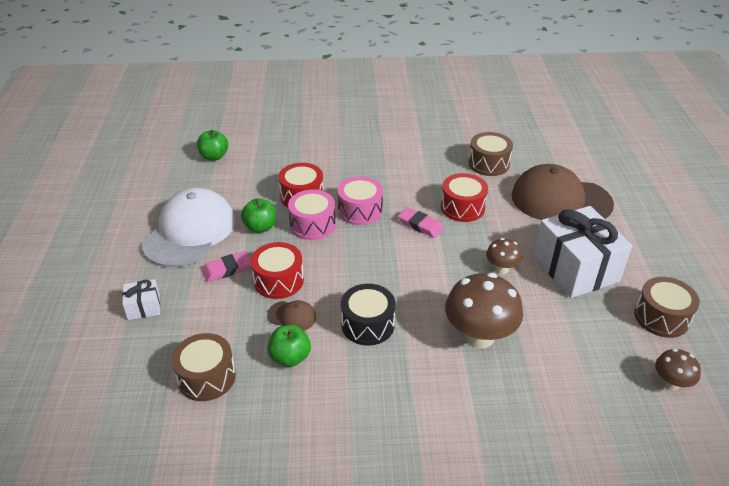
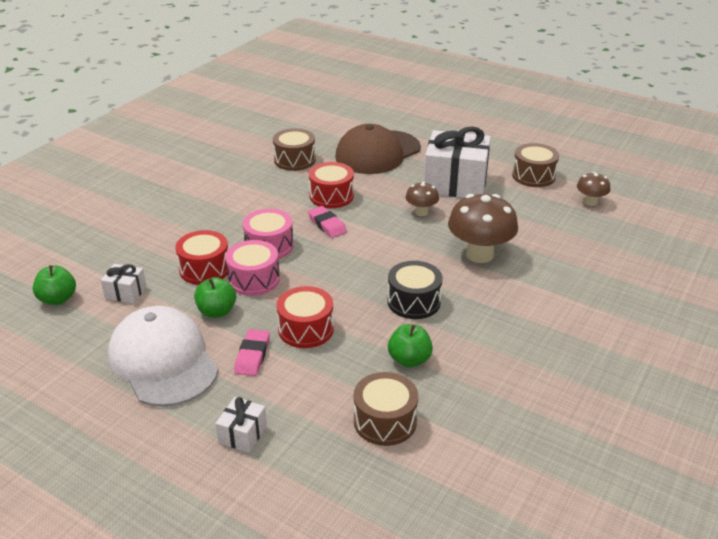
camera: 55 degrees left, 5 degrees down
brown cap [267,300,316,331] -> none
pink eraser [398,207,444,238] -> pink eraser turned 75 degrees clockwise [308,206,347,238]
none -> white gift [101,264,146,303]

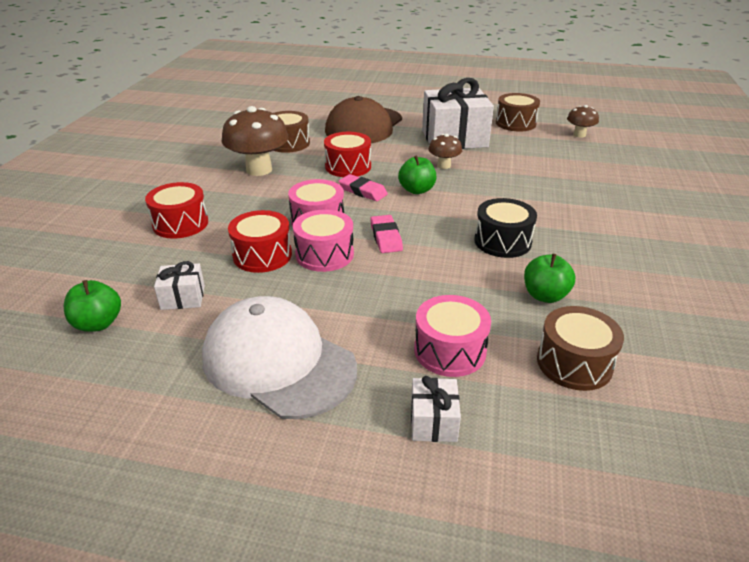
camera: 20 degrees left, 0 degrees up
green apple [194,277,236,318] -> green apple moved to [398,155,437,194]
pink eraser [234,329,270,376] -> pink eraser moved to [370,215,403,253]
red drum [276,286,334,348] -> red drum moved to [145,182,208,239]
brown mushroom [448,194,518,263] -> brown mushroom moved to [222,106,289,176]
none -> pink drum [414,295,491,377]

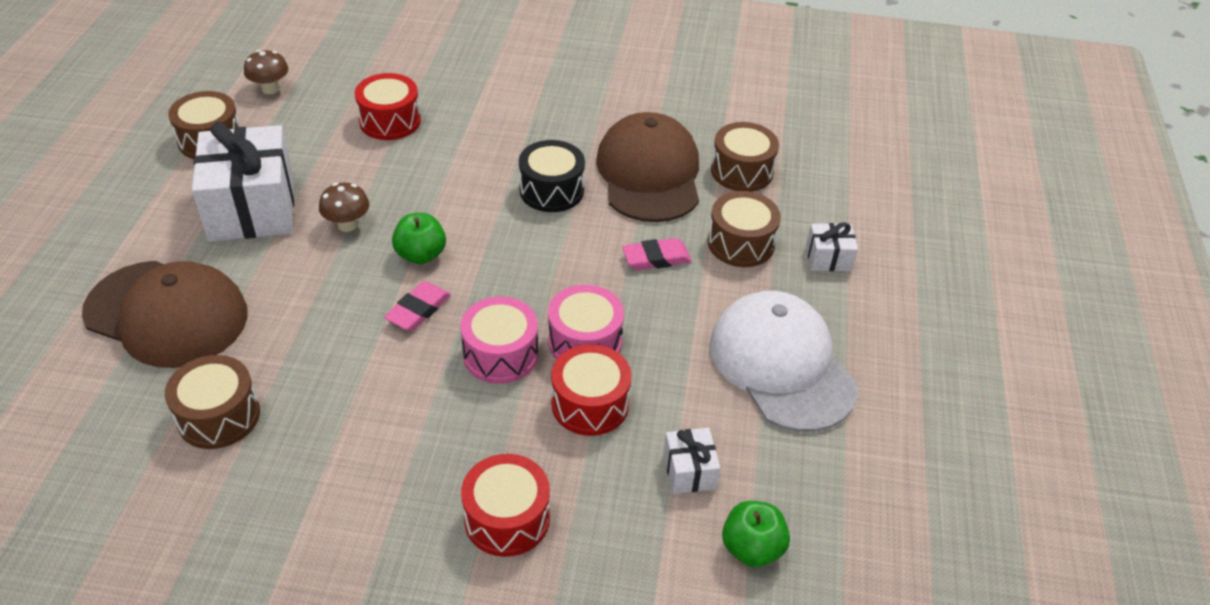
camera: 95 degrees left, 10 degrees up
white cap [202,296,357,419] -> white cap turned 120 degrees clockwise [710,291,858,432]
brown mushroom [222,106,289,176] -> none
red drum [324,132,371,177] -> red drum moved to [355,73,421,140]
pink eraser [370,215,403,253] -> pink eraser moved to [622,238,692,270]
pink drum [414,295,491,377] -> brown drum [707,191,781,267]
green apple [524,254,575,303] -> brown cap [596,112,699,222]

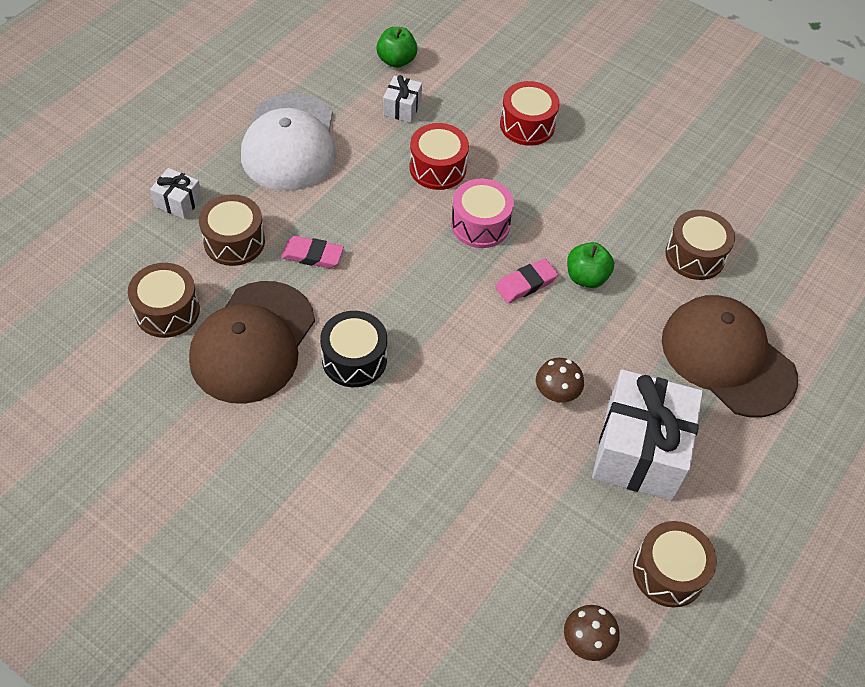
camera: 155 degrees left, 10 degrees up
red drum [355,73,421,140] -> none
green apple [392,213,446,264] -> green apple moved to [567,242,614,288]
pink drum [548,285,624,360] -> none

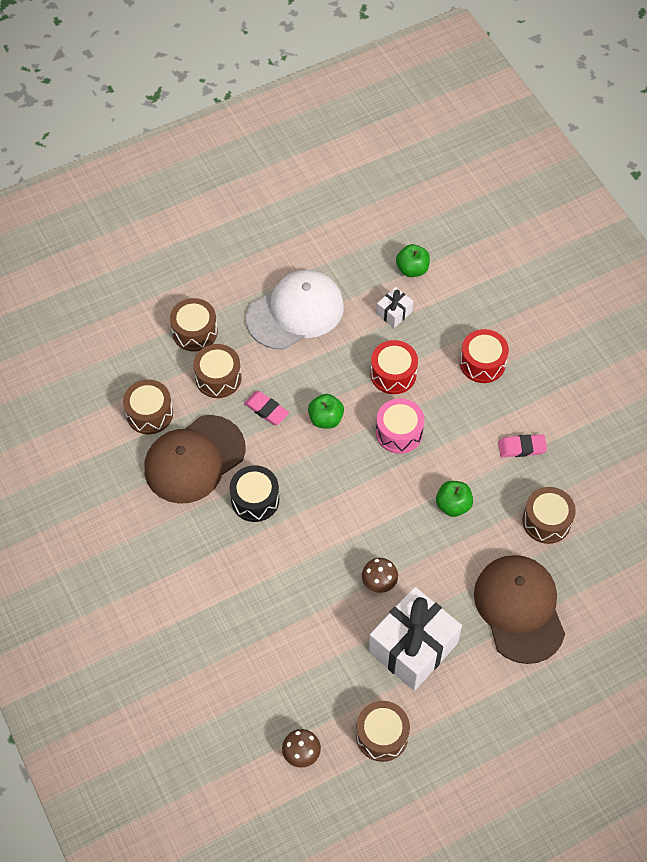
camera: 30 degrees right, 5 degrees up
white gift [150,168,202,219] -> brown drum [170,298,218,351]
white cap [241,93,336,191] -> white cap turned 150 degrees counterclockwise [246,270,344,350]
pink eraser [495,259,558,303] -> pink eraser moved to [498,434,547,457]
none -> green apple [308,394,344,429]

